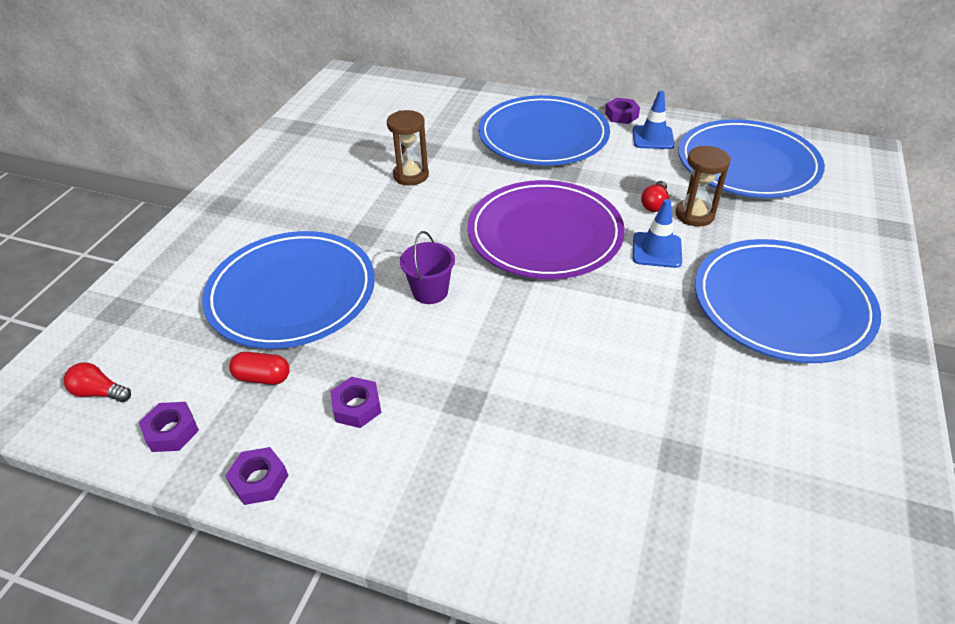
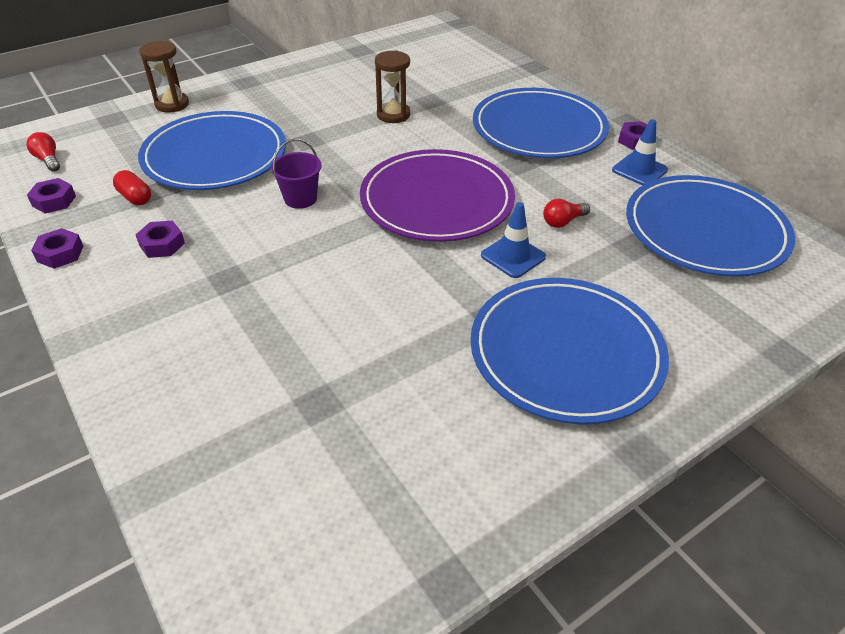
camera: 35 degrees right, 0 degrees up
brown hourglass [675,146,731,227] -> brown hourglass moved to [139,41,189,113]

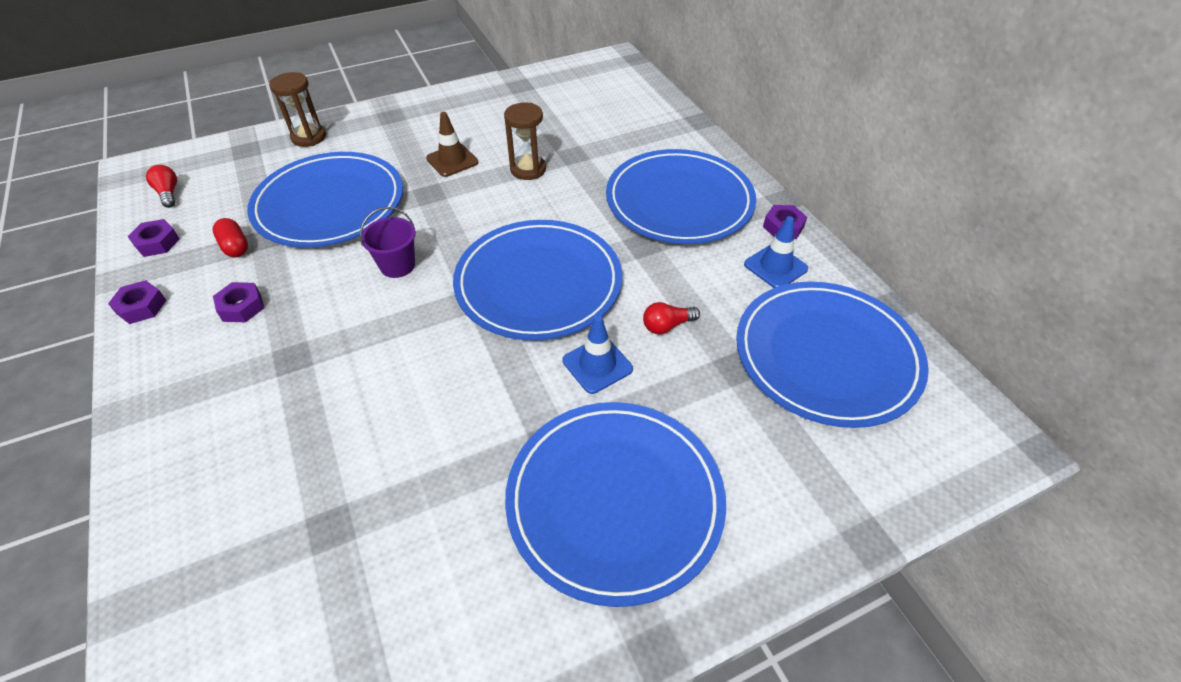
camera: 10 degrees right, 5 degrees up
purple plate [360,149,515,242] -> blue plate [453,220,622,340]
none -> brown traffic cone [426,112,478,177]

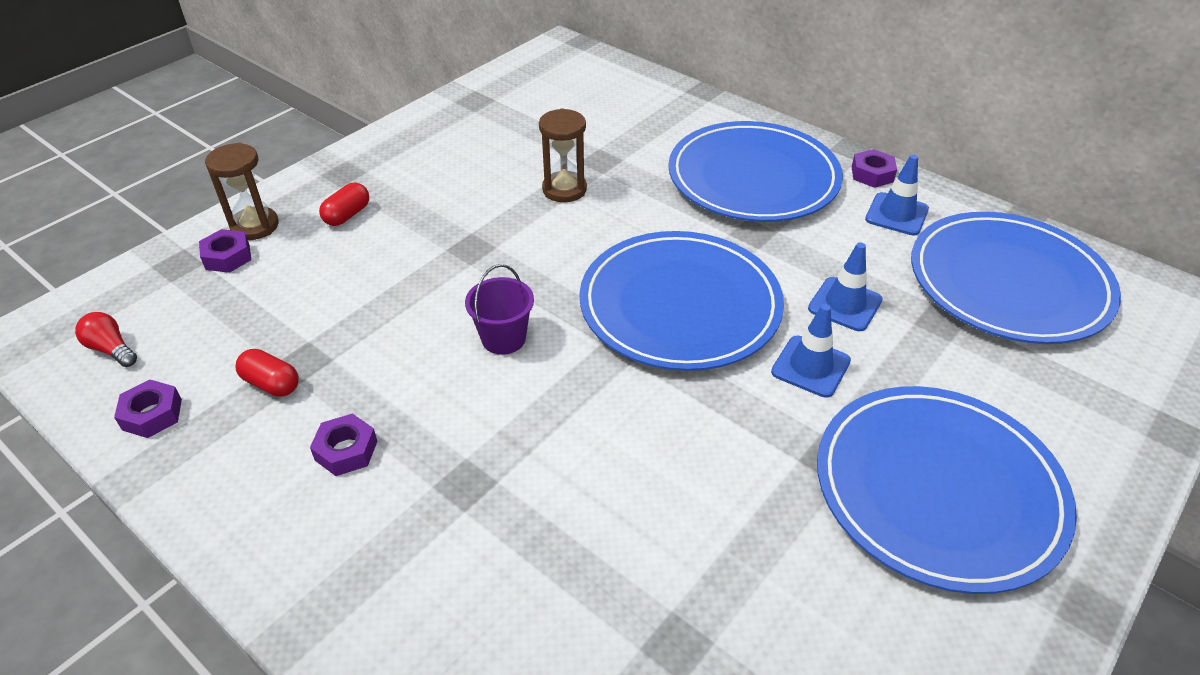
camera: 25 degrees left, 5 degrees down
purple nut [108,280,166,324] -> purple nut moved to [199,229,251,273]
blue plate [247,152,403,247] -> none
brown traffic cone [426,112,478,177] -> none
red light bulb [643,302,700,334] -> blue traffic cone [808,242,883,331]
none -> red capsule [319,183,369,226]

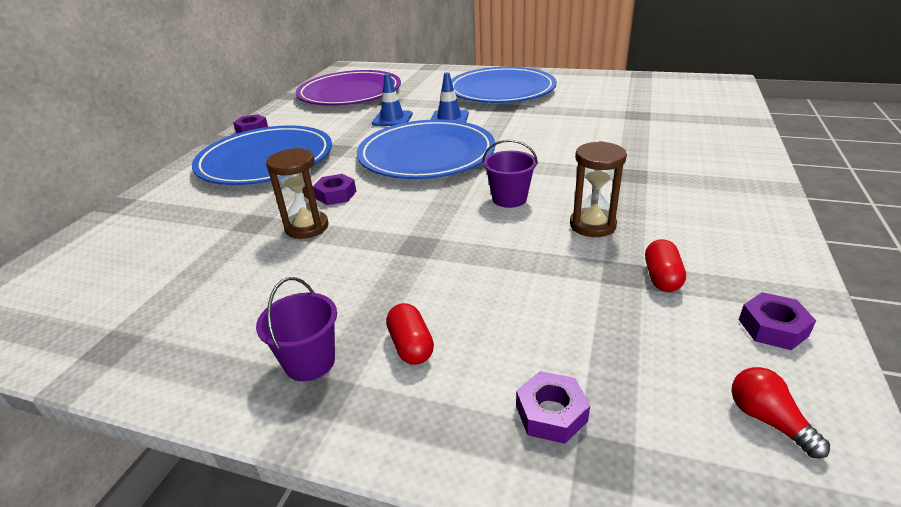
camera: 110 degrees left, 10 degrees down
red light bulb [75,312,137,367] -> red light bulb turned 135 degrees clockwise [731,367,830,458]
brown hourglass [205,143,279,240] -> brown hourglass moved to [570,141,627,237]
purple nut [310,413,377,476] -> purple nut moved to [313,174,356,205]
red capsule [319,183,369,226] -> red capsule turned 60 degrees clockwise [386,303,434,365]
blue traffic cone [865,154,929,236] -> none
blue plate [911,212,1121,344] -> purple plate [296,70,401,105]
none -> purple bucket [256,277,337,381]

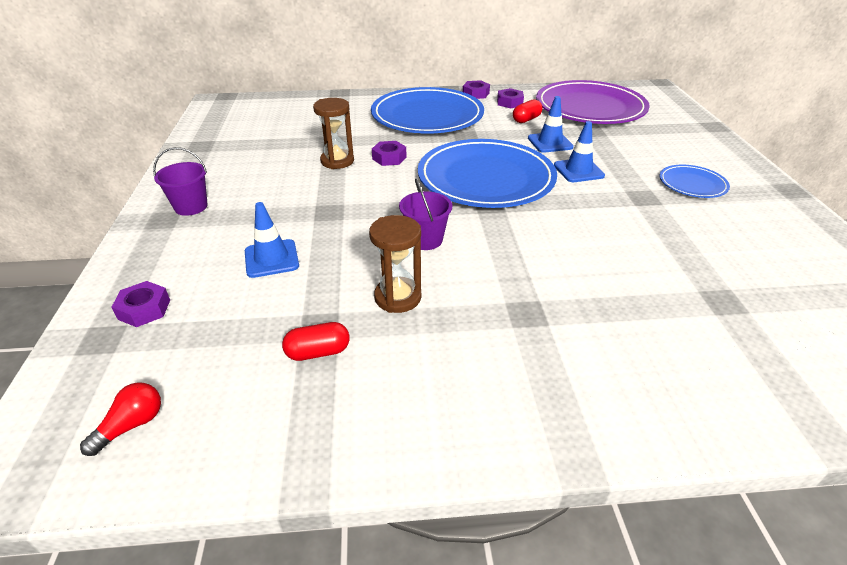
camera: 65 degrees right, 5 degrees up
red capsule [386,303,434,365] -> red capsule moved to [513,99,542,123]
blue plate [451,67,557,103] -> blue plate [659,165,730,198], size x0.47
purple nut [739,292,816,350] -> purple nut moved to [497,88,524,108]
none -> blue traffic cone [245,202,299,278]

